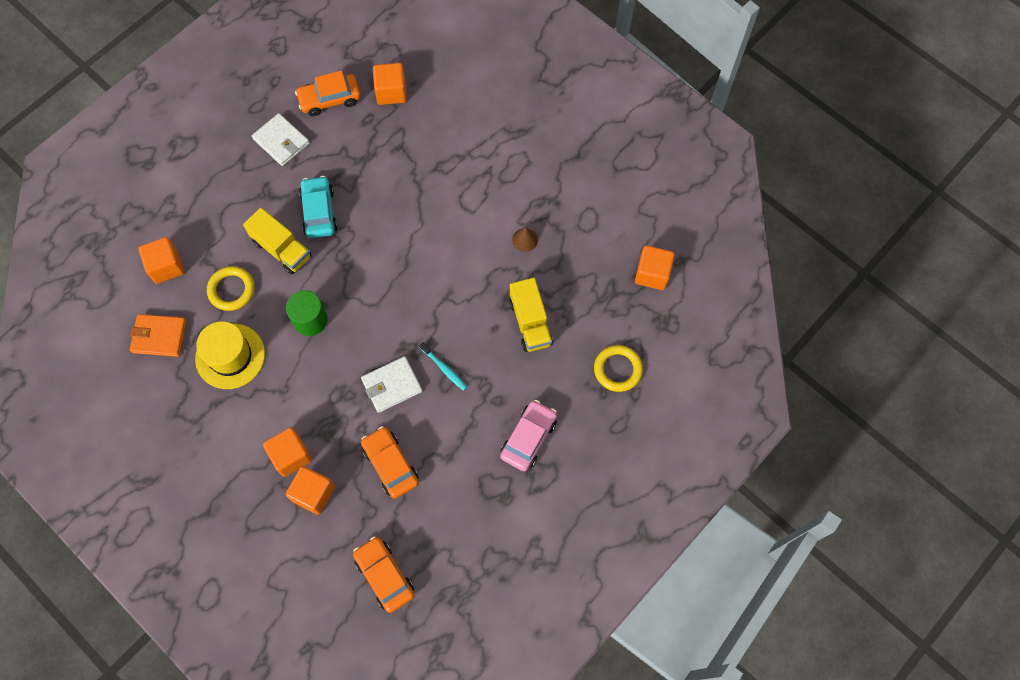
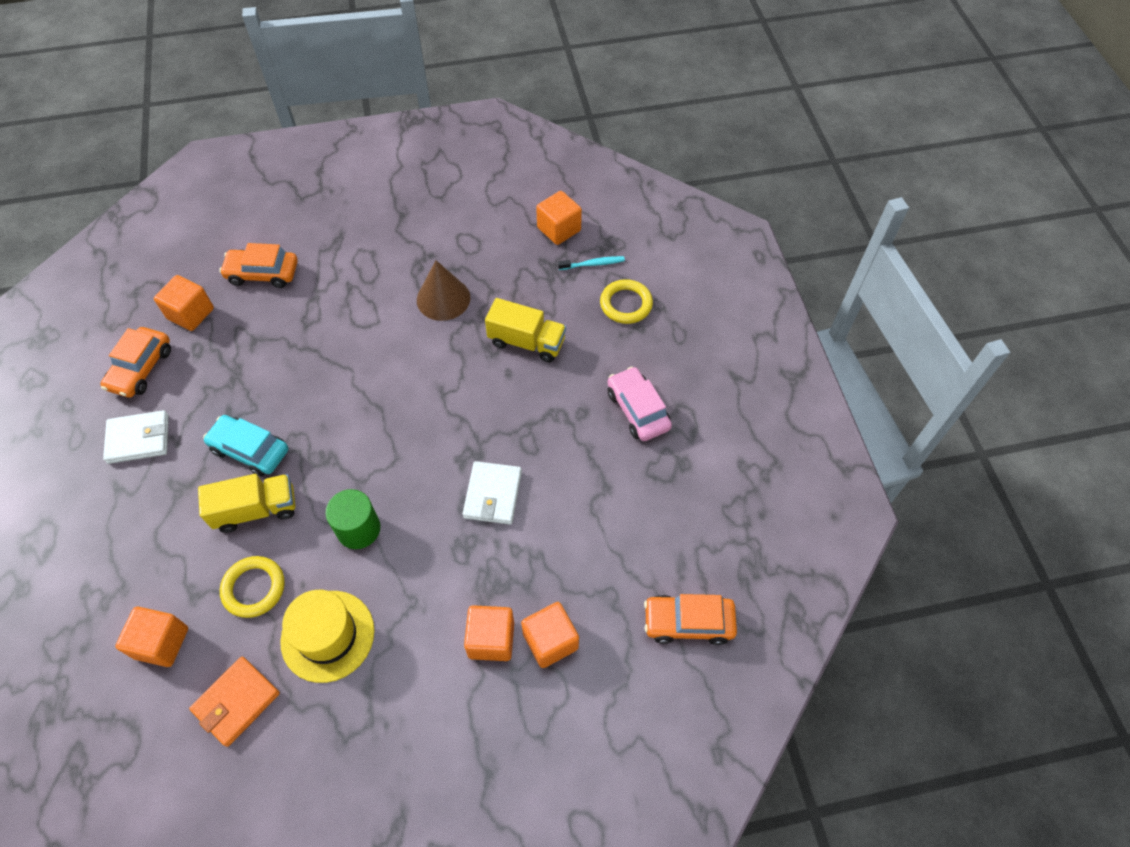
camera: 55 degrees left, 10 degrees down
orange car [361,426,419,499] -> orange car moved to [219,243,298,288]
turquoise toothbrush [419,342,467,391] -> turquoise toothbrush moved to [558,256,625,270]
brown cone [512,227,538,252] -> brown cone [417,260,470,321], size x1.85

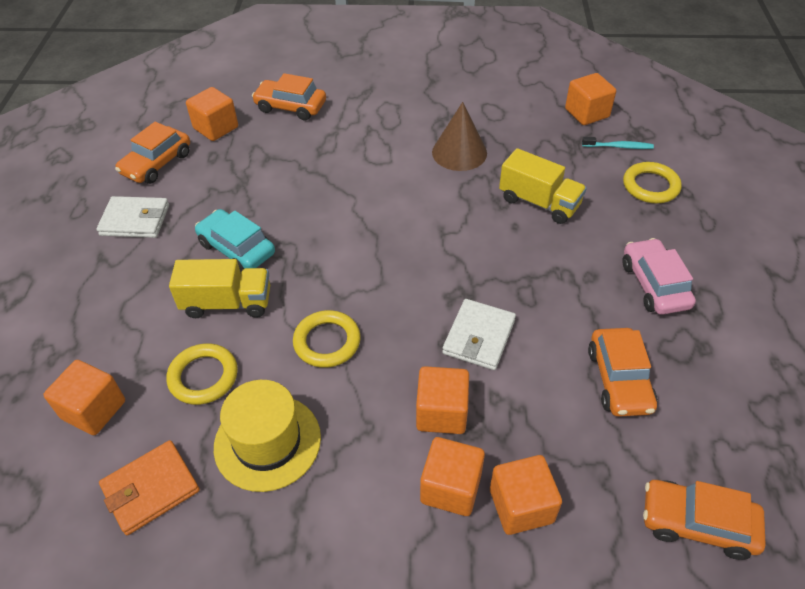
camera: 15 degrees right, 10 degrees down
green cylinder [326,489,380,549] -> yellow ring [293,310,361,368]
none -> orange cube [416,366,469,434]
none -> orange car [588,328,657,417]

